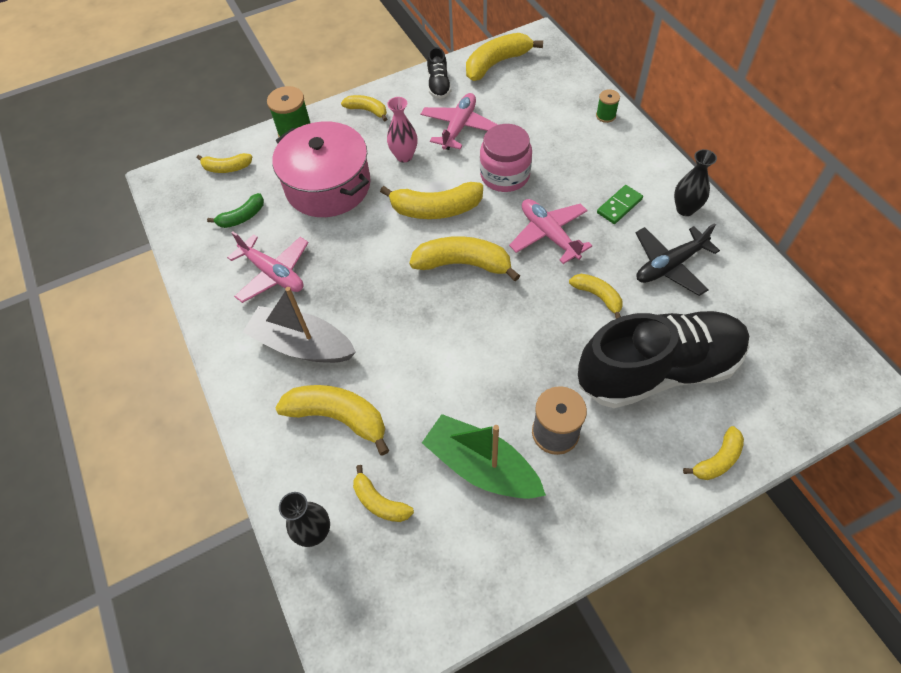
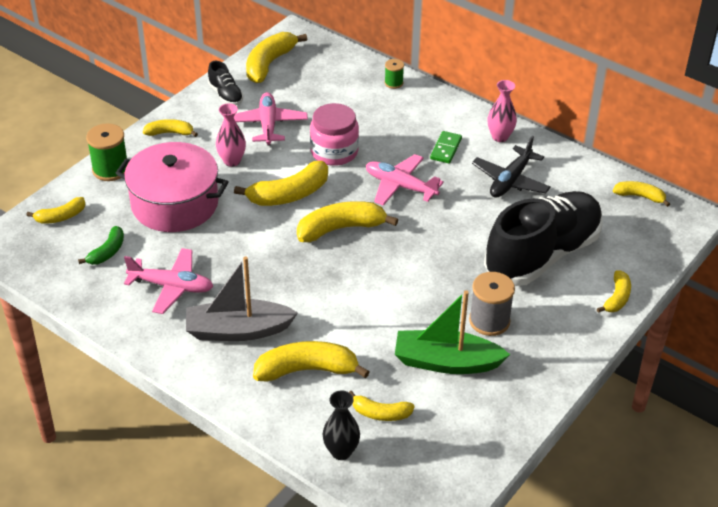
camera: 30 degrees left, 15 degrees down
yellow banana [569,274,623,319] -> yellow banana moved to [613,181,670,207]
black vase [674,149,717,216] -> pink vase [488,80,517,142]

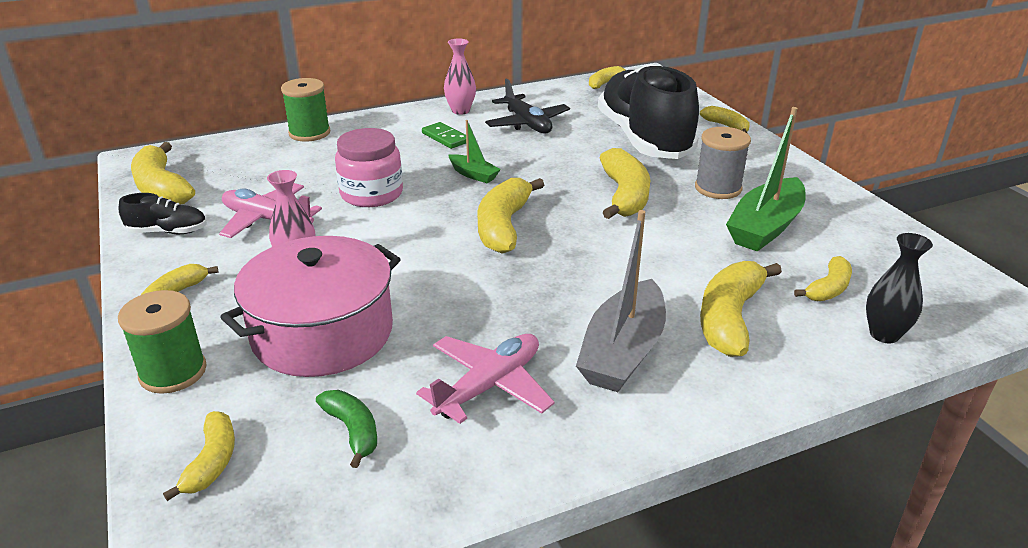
camera: 60 degrees left, 10 degrees down
yellow banana [234,161,328,206] -> yellow banana moved to [600,148,650,219]
pink plane [366,154,444,206] -> green boat [449,120,501,183]
green spool [385,59,404,89] -> green spool [281,78,331,142], size x1.78

